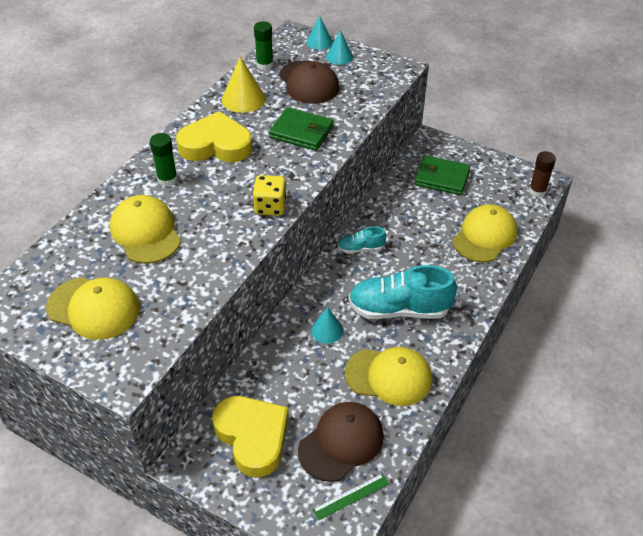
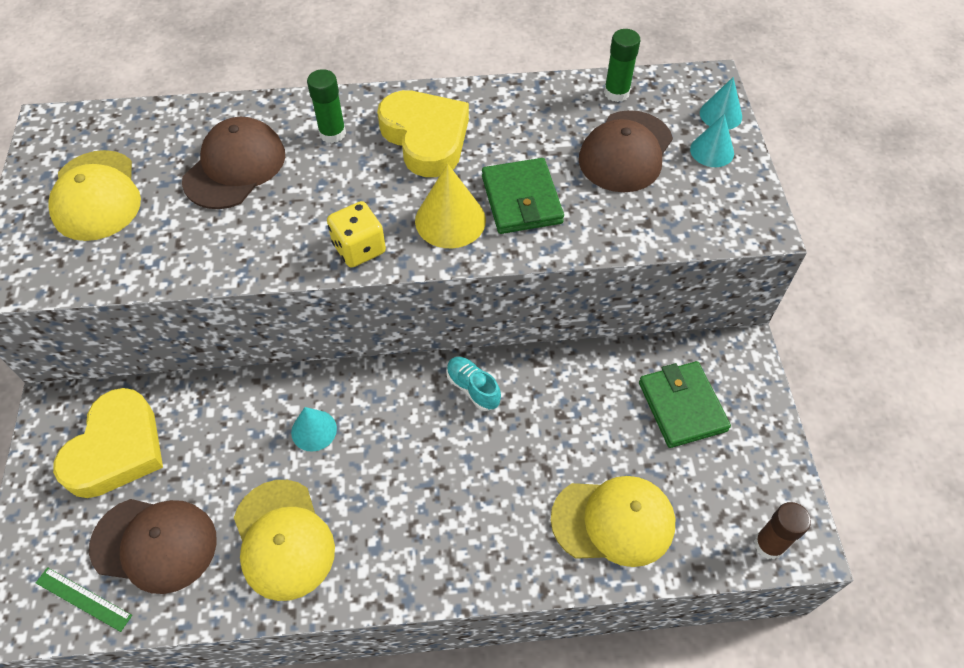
camera: 55 degrees right, 10 degrees up
yellow cap [110,195,181,264] -> brown cap [182,117,285,209]
yellow cone [222,57,266,113] -> yellow cone moved to [415,164,486,248]
turquoise shoe [349,265,457,319] -> none

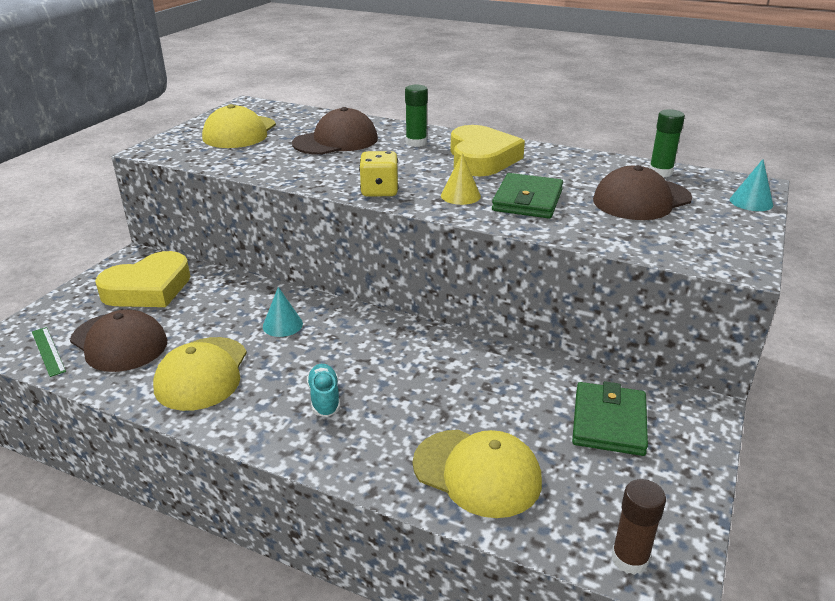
camera: 30 degrees right, 25 degrees down
yellow cone [415,164,486,248] -> yellow cone [441,153,481,205], size x0.65
turquoise shoe [446,357,501,411] -> turquoise shoe moved to [307,364,340,417]
turquoise cone [690,114,734,167] -> none

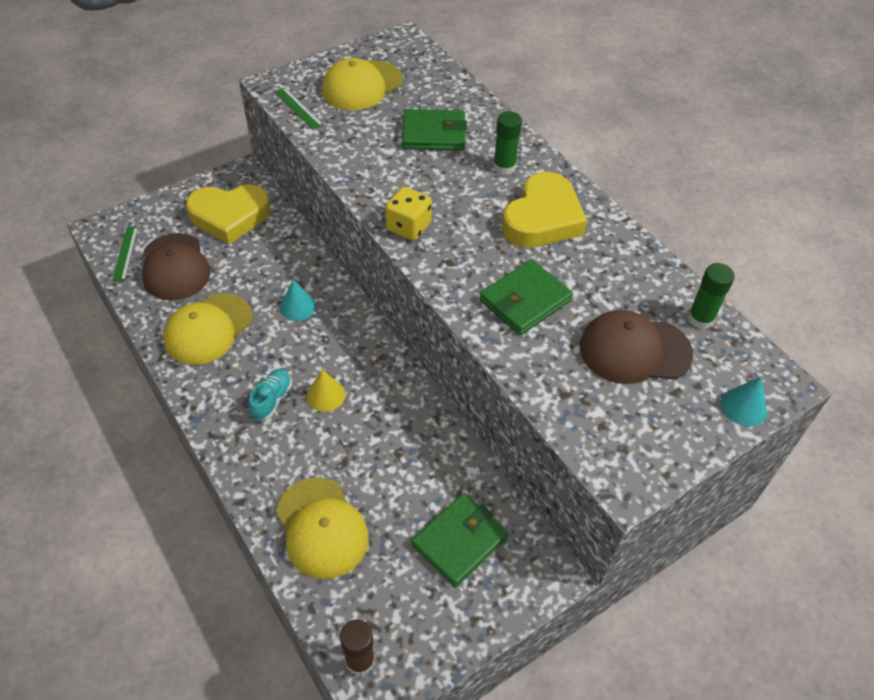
camera: 30 degrees right, 20 degrees up
brown cap [292,107,378,155] -> green wallet [402,109,467,151]
yellow cone [441,153,481,205] -> yellow cone moved to [307,370,346,412]
none -> green ruler [275,88,324,130]

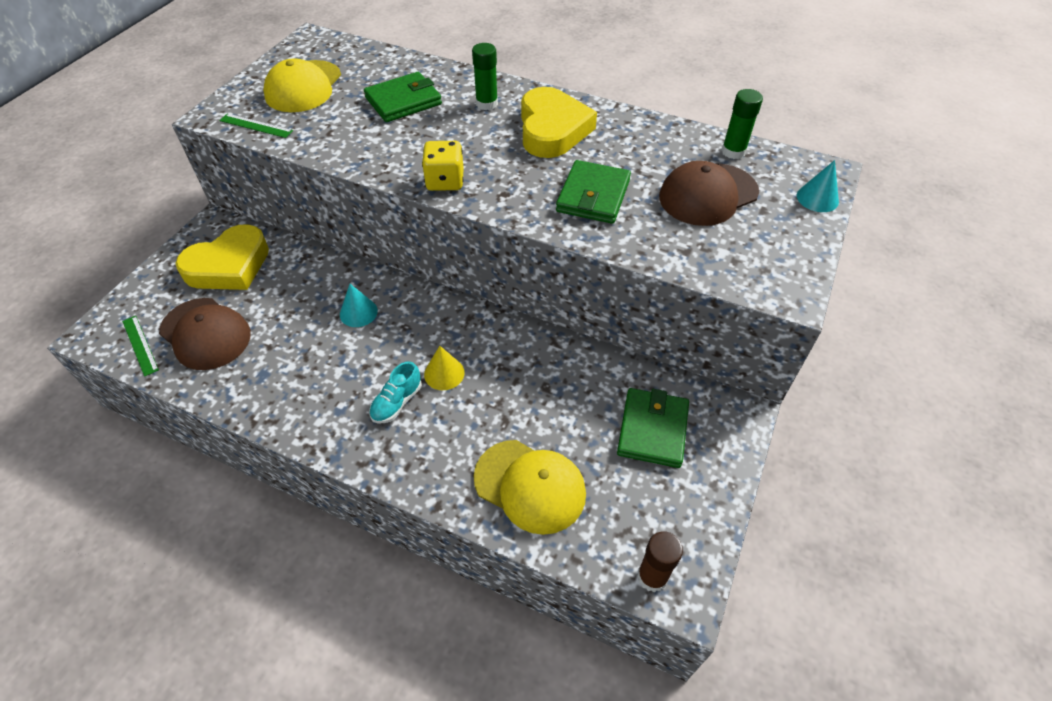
camera: 30 degrees left, 0 degrees up
yellow cap [163,293,253,365] -> none
turquoise shoe [249,369,292,421] -> turquoise shoe turned 135 degrees counterclockwise [369,361,421,424]

